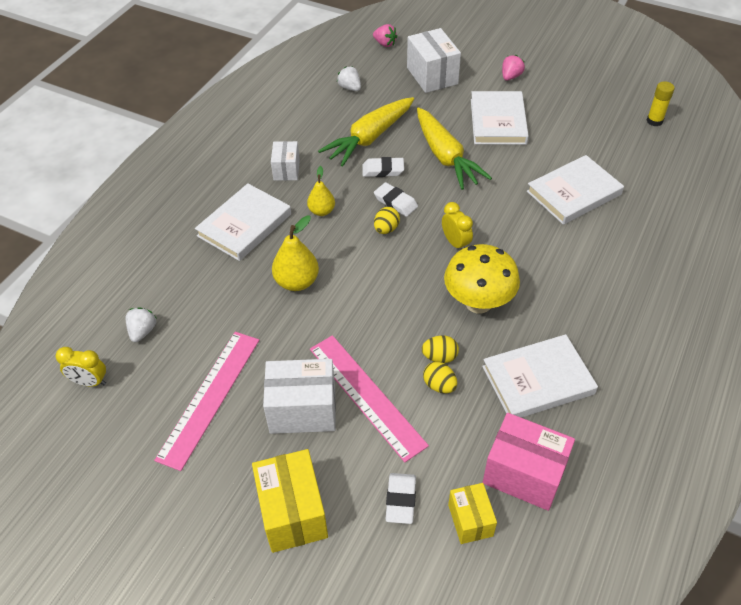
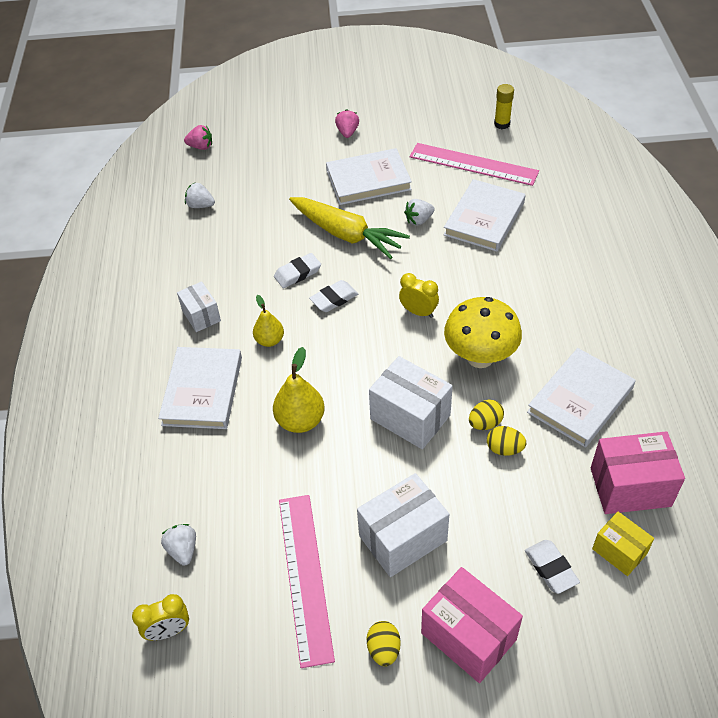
camera: 30 degrees left, 0 degrees up
yellow box [252,449,328,553] -> pink box [421,567,523,683]
pink ruler [310,335,429,462] -> pink ruler moved to [410,143,539,186]
yellow carrot [318,97,414,167] -> none
white eraser [374,182,418,217] -> white eraser turned 45 degrees counterclockwise [309,280,358,312]
yellow egg [374,207,400,234] -> yellow egg moved to [367,621,401,667]
white box [407,28,461,93] -> white box moved to [369,356,453,449]
white book [471,91,529,145] -> white book turned 75 degrees counterclockwise [326,148,412,205]
none -> white strawberry [404,199,435,226]

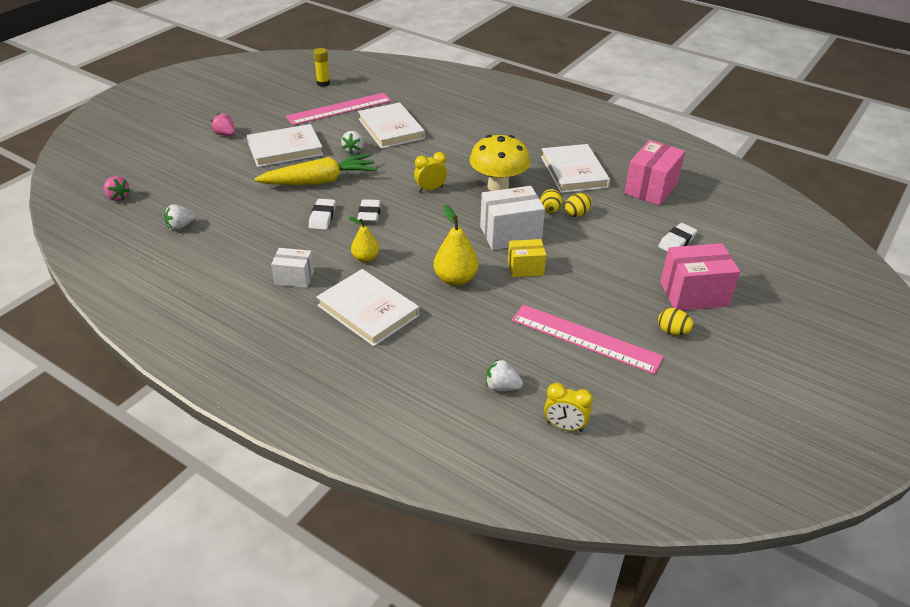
camera: 55 degrees left, 10 degrees down
yellow clock [132,594,189,640] -> yellow clock turned 90 degrees clockwise [544,383,593,432]
pink strawberry [184,125,212,150] -> pink strawberry turned 90 degrees clockwise [103,176,130,201]
white book [326,148,412,205] -> white book turned 45 degrees clockwise [247,124,323,167]
white box [357,473,449,577] -> none
white eraser [525,540,580,594] -> white eraser turned 60 degrees counterclockwise [658,223,697,252]
yellow box [592,512,654,576] -> yellow box moved to [508,239,546,277]

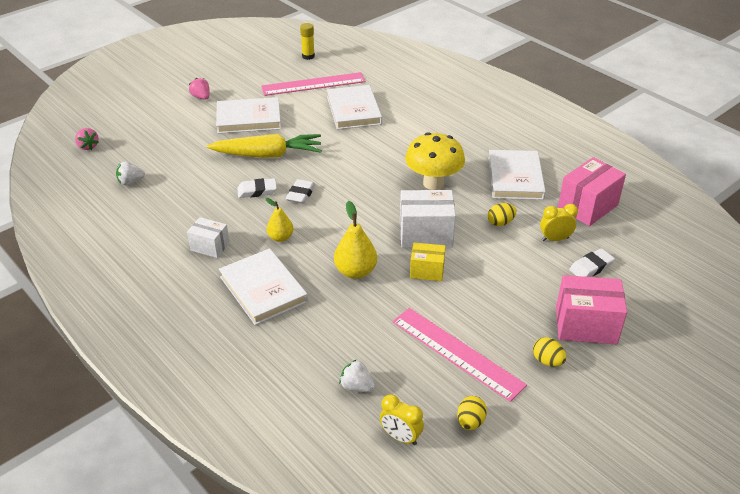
camera: 15 degrees right, 0 degrees up
white eraser [309,199,336,230] -> white eraser turned 60 degrees clockwise [237,178,277,198]
white strawberry [341,131,364,154] -> none
yellow clock [414,152,447,192] -> yellow clock moved to [540,204,578,241]
yellow egg [540,189,562,213] -> yellow egg moved to [457,396,487,430]

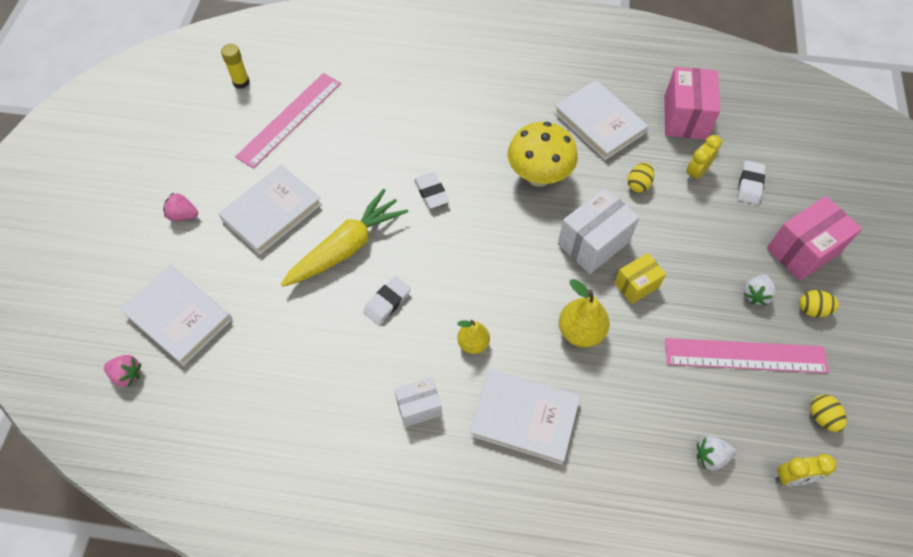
camera: 40 degrees left, 20 degrees up
white strawberry [116,162,145,185] -> white strawberry moved to [743,274,776,306]
white eraser [286,179,316,204] -> white eraser moved to [414,173,449,209]
white book [327,85,382,130] -> white book moved to [120,265,232,366]

